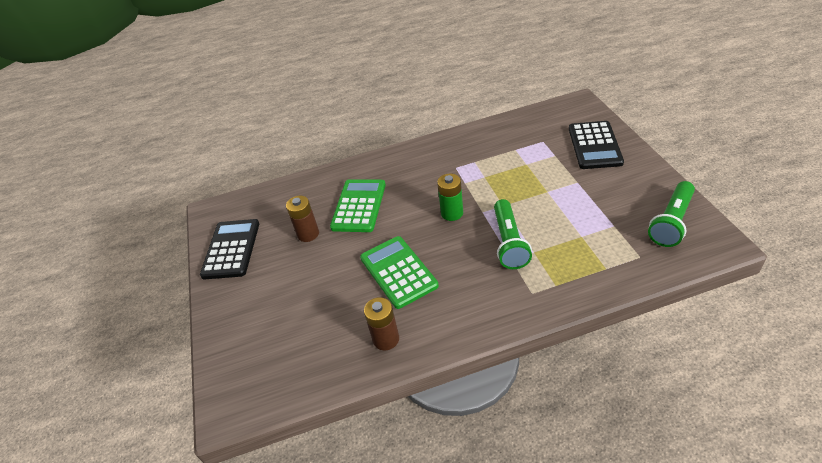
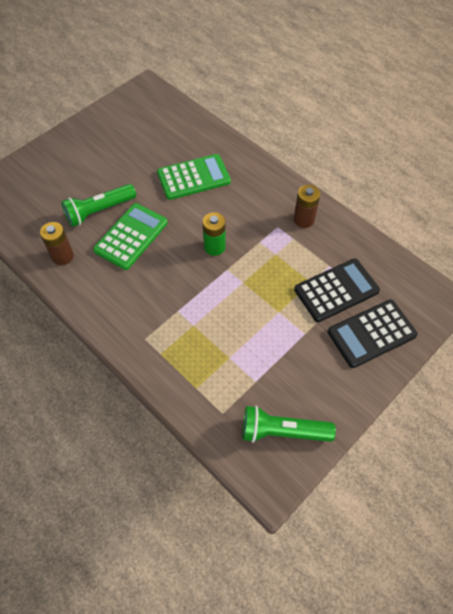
camera: 55 degrees right, 15 degrees up
black calculator [200,219,259,279] -> black calculator moved to [294,259,380,322]
brown battery [286,196,319,242] -> brown battery moved to [294,185,320,228]
green flashlight [494,199,532,269] -> green flashlight moved to [61,184,136,227]

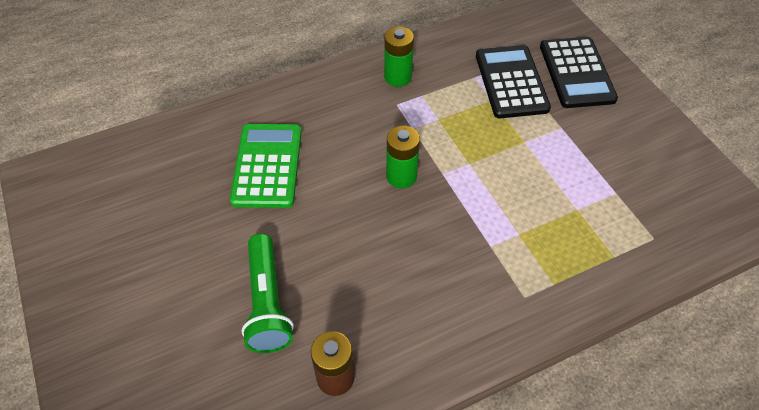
camera: 70 degrees left, 5 degrees down
green calculator [93,203,168,270] -> none
green flashlight [243,406,336,443] -> none
brown battery [294,185,320,228] -> green battery [384,27,414,87]

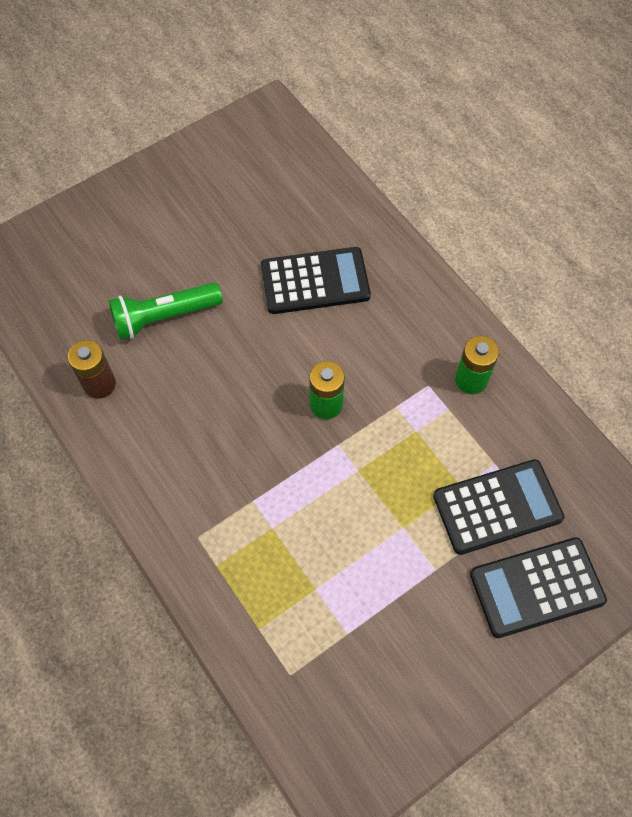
camera: 80 degrees right, 10 degrees up
green calculator [230,124,302,208] -> black calculator [261,247,371,314]

